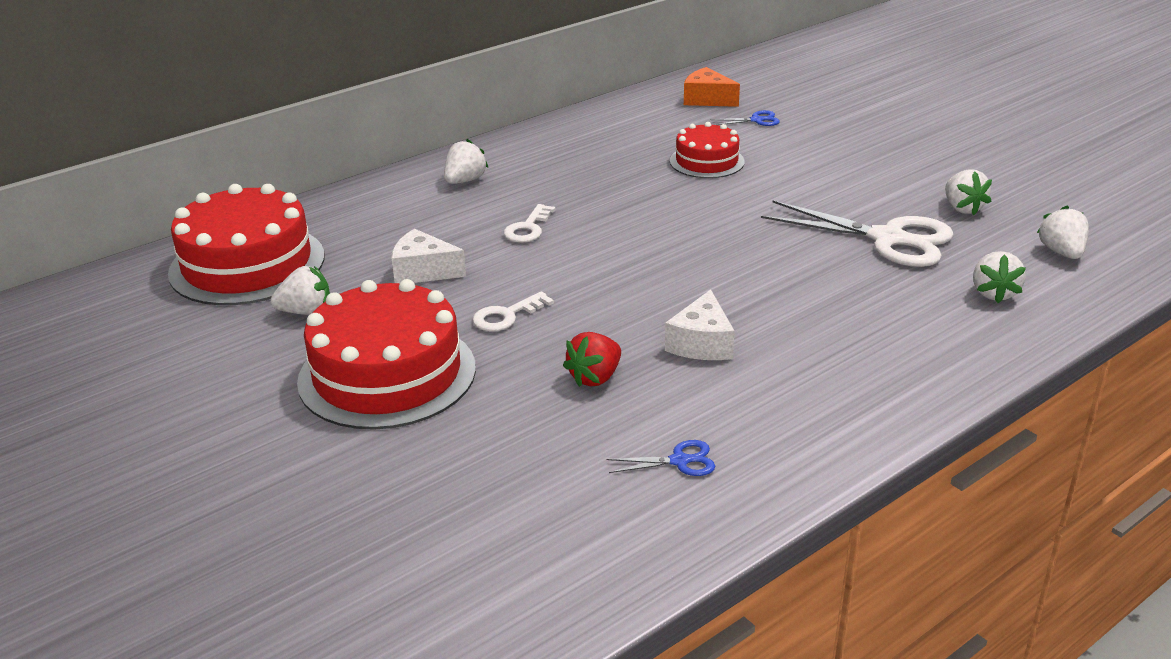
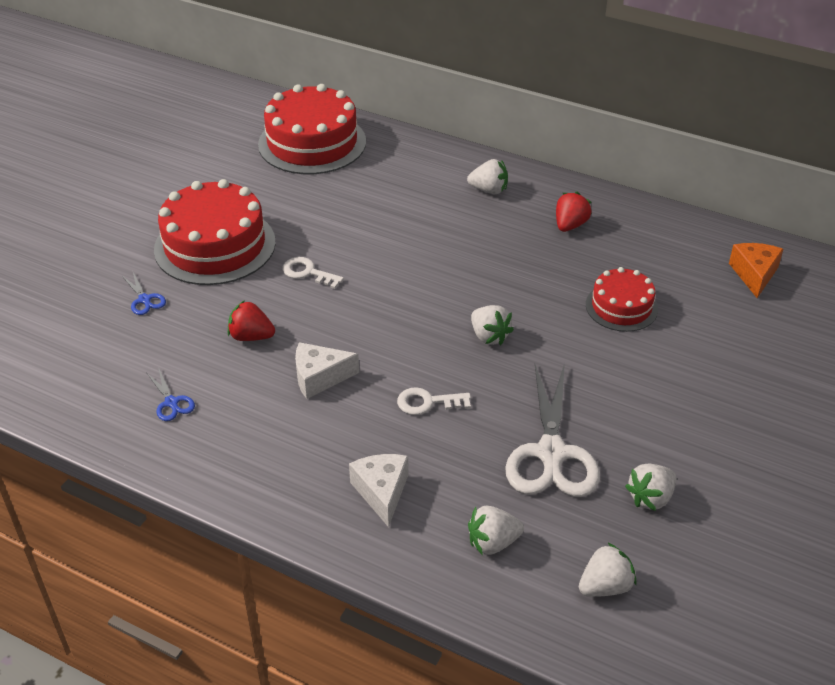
camera: 65 degrees right, 10 degrees up
white strawberry [271,266,330,315] -> white strawberry moved to [471,305,514,345]
white cheese [392,229,466,283] -> white cheese moved to [349,454,408,527]
white key [504,204,556,243] -> white key moved to [397,387,471,415]
blue scissors [711,110,780,126] -> blue scissors moved to [122,272,166,315]
none -> red strawberry [556,192,592,232]

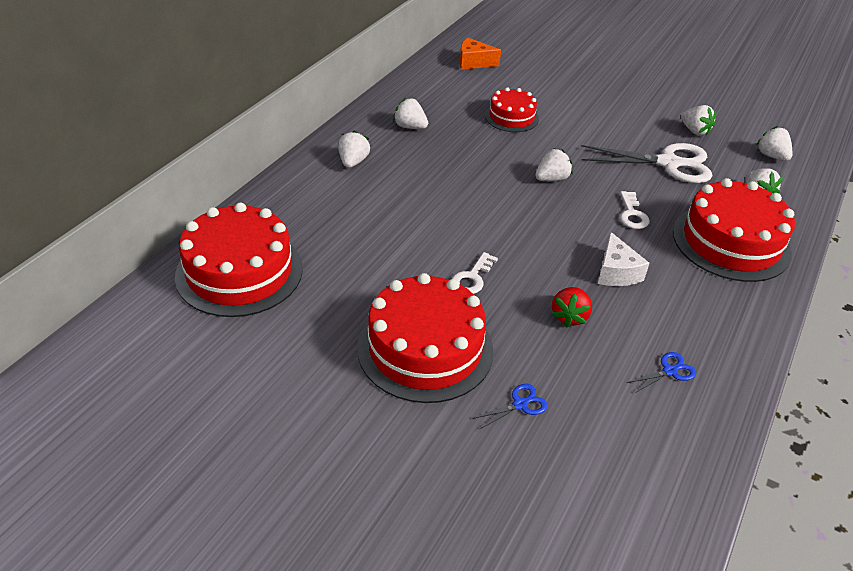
camera: 90 degrees left, 0 degrees up
white cheese [349,454,408,527] -> red cake [673,178,795,282]
red strawberry [556,192,592,232] -> white strawberry [393,98,428,129]

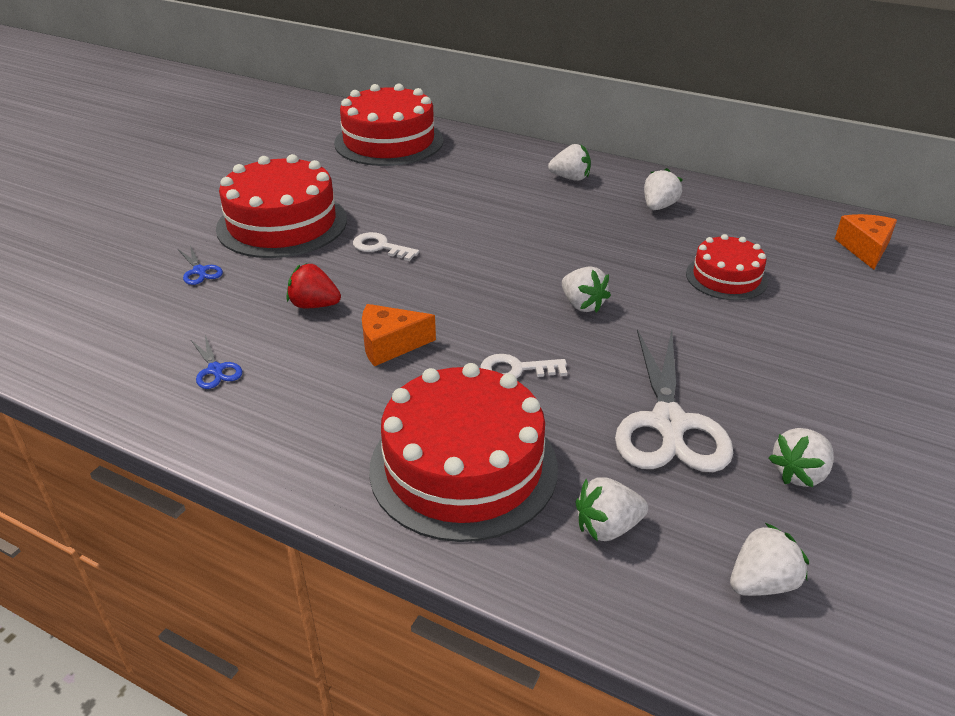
camera: 90 degrees right, 5 degrees down
white cheese [598,232,650,286] -> orange cheese [362,304,436,366]

